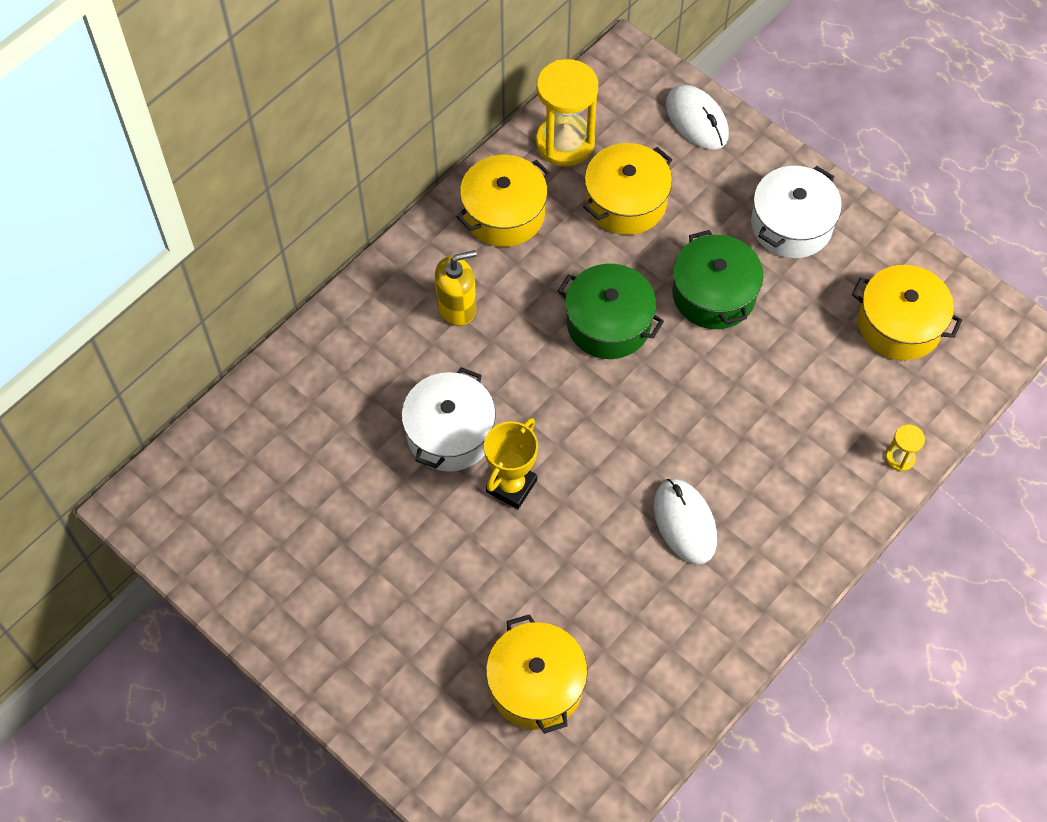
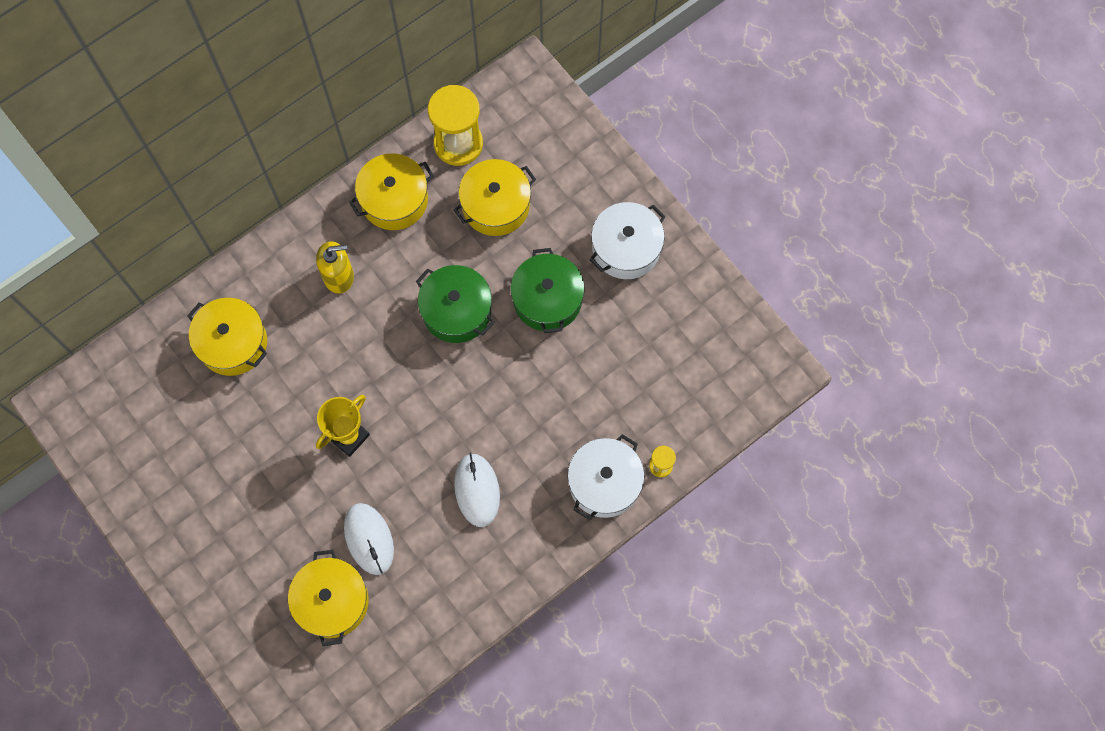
camera: 10 degrees right, 10 degrees up
white pot [401,367,496,472] -> white pot moved to [568,434,644,520]
white mouse [666,85,729,149] -> white mouse moved to [344,503,394,575]
yellow pot [852,265,962,360] -> yellow pot moved to [187,298,267,376]

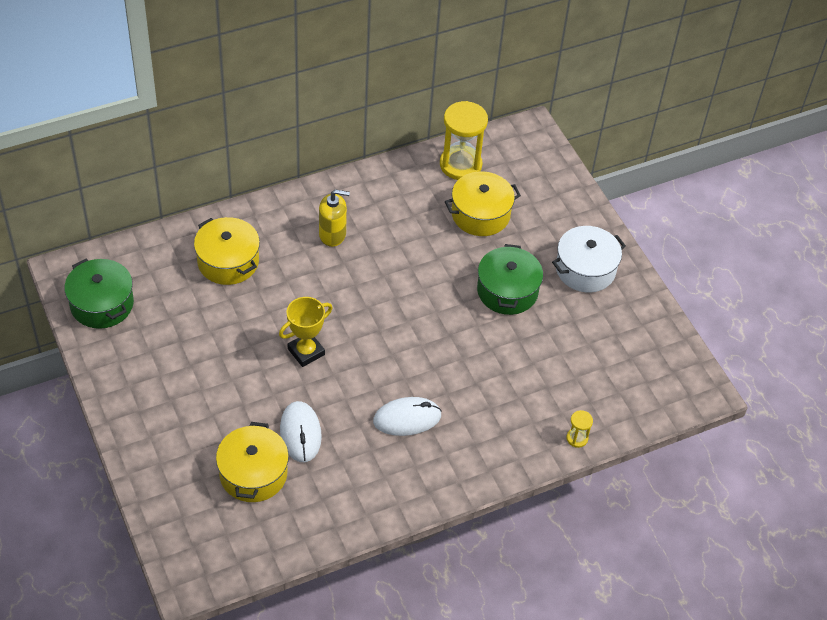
camera: 10 degrees right, 20 degrees down
yellow pot [349,153,434,230] -> none
green pot [416,265,495,343] -> green pot moved to [64,259,134,329]
white mouse [454,453,500,527] -> white mouse turned 75 degrees clockwise [373,397,442,436]
white pot [568,434,644,520] -> none

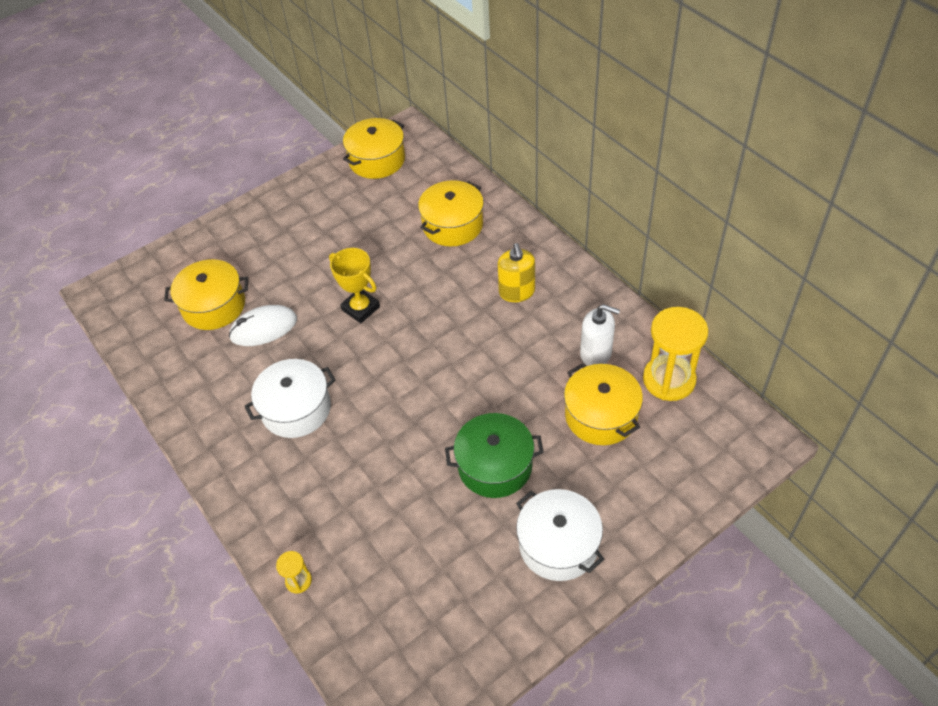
camera: 85 degrees right, 0 degrees up
green pot [64,259,134,329] -> yellow pot [343,118,405,179]
white mouse [373,397,442,436] -> white pot [244,359,336,438]
none -> white soap dispenser [580,304,620,366]

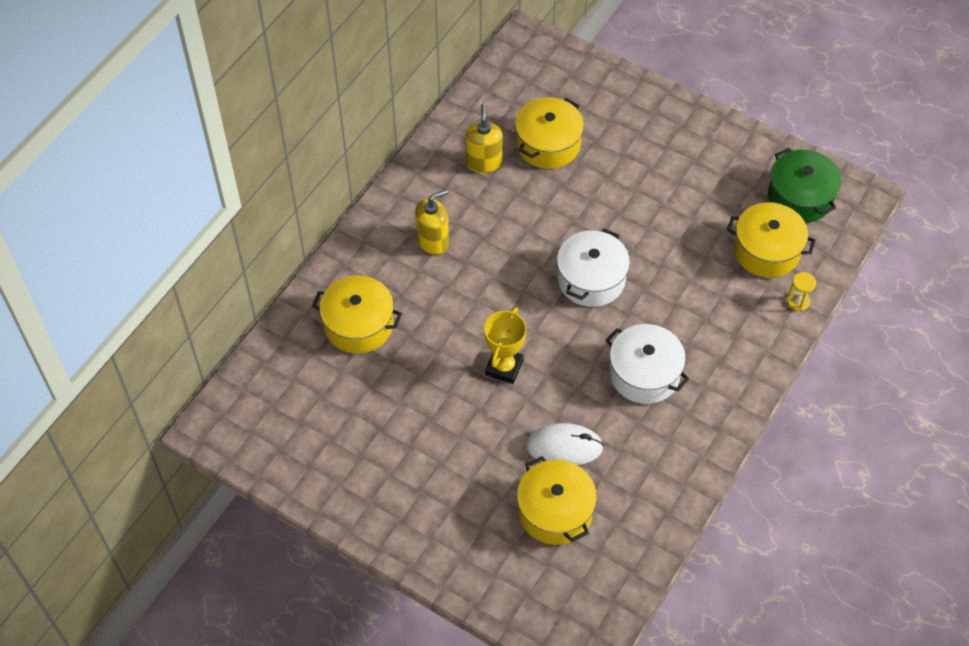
camera: 115 degrees left, 5 degrees up
white mouse [229,305,297,346] -> white mouse turned 45 degrees counterclockwise [526,423,604,465]
yellow pot [343,118,405,179] -> yellow pot moved to [727,202,816,278]
green pot [445,413,544,498] -> green pot moved to [768,148,841,223]
white pot [516,489,604,581] -> white pot moved to [557,229,630,307]
white soap dispenser [580,304,620,366] -> yellow soap dispenser [465,103,503,173]
yellow hourglass [643,307,708,401] -> none

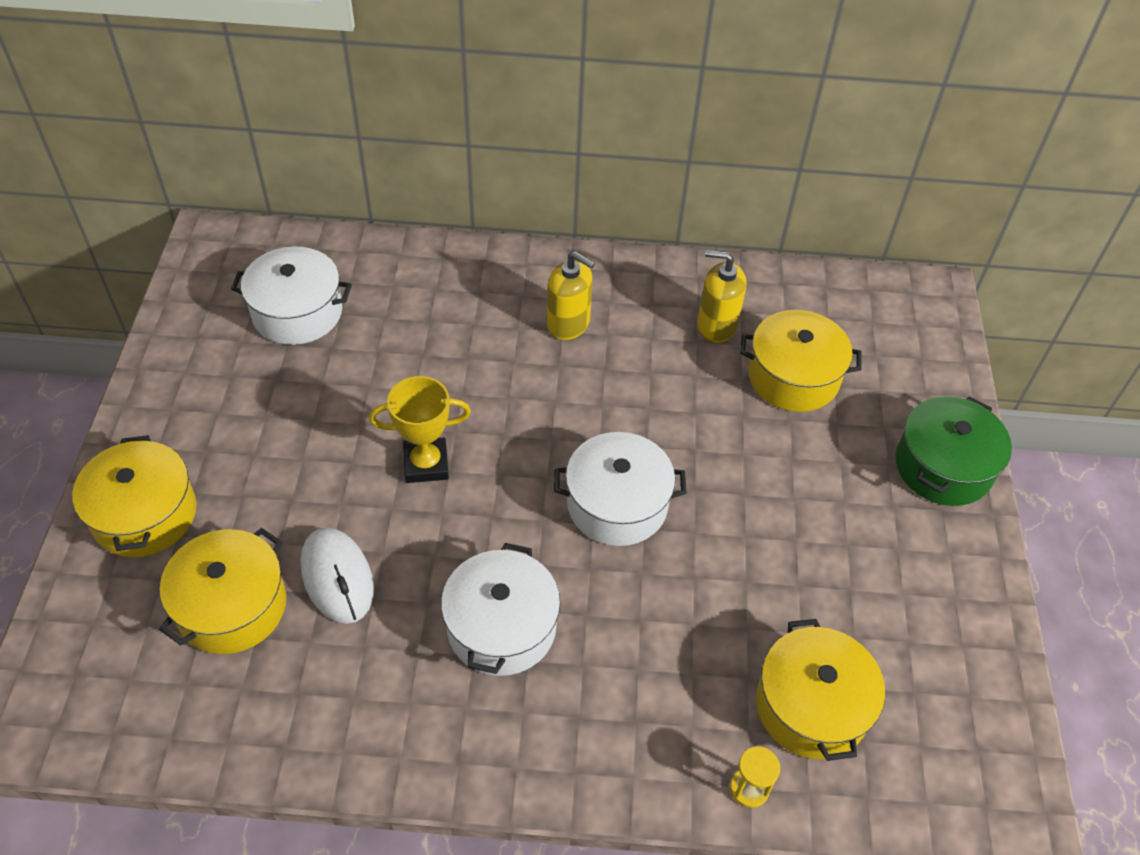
camera: 60 degrees right, 5 degrees down
yellow pot [312,276,402,353] -> yellow pot moved to [72,435,197,557]
yellow soap dispenser [465,103,503,173] -> yellow soap dispenser turned 135 degrees counterclockwise [697,250,747,343]
green pot [768,148,841,223] -> green pot moved to [896,396,1012,506]
none -> white pot [231,247,352,345]

